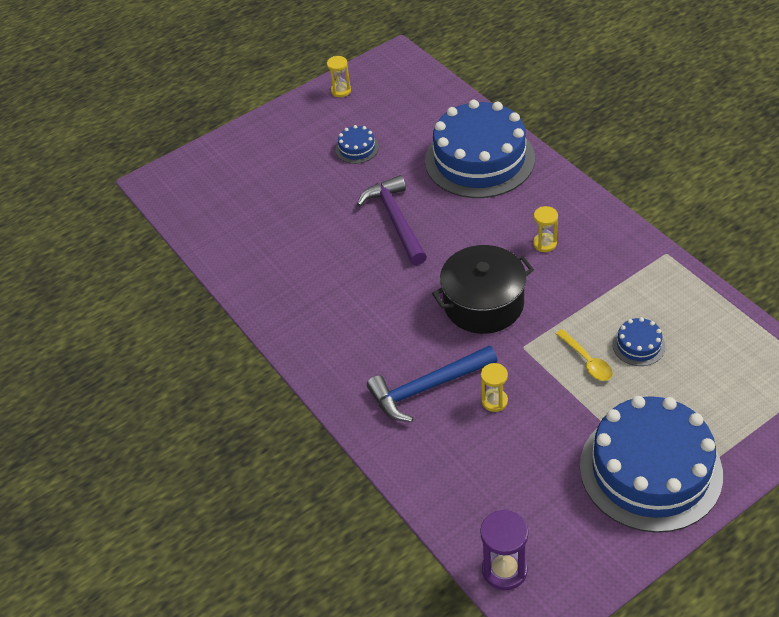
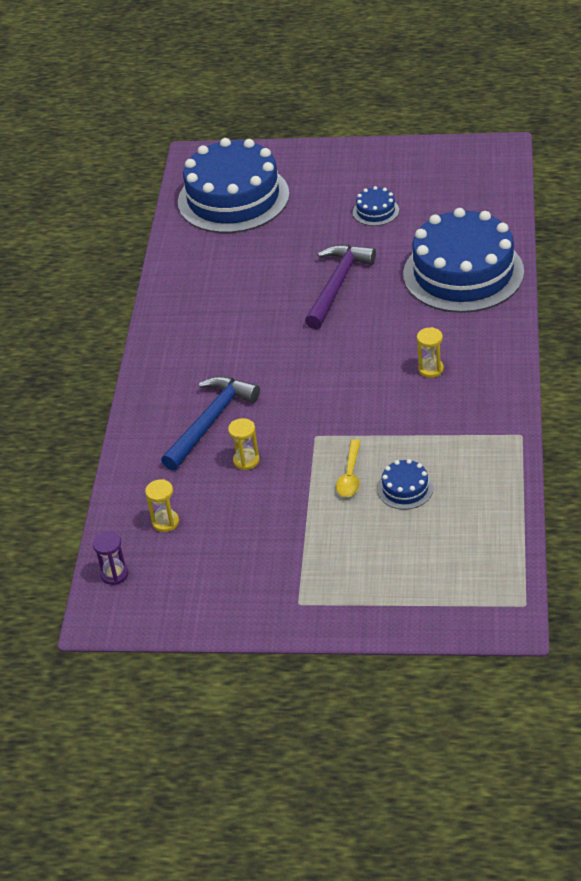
camera: 40 degrees right, 5 degrees down
yellow hourglass [327,56,351,97] -> yellow hourglass moved to [145,479,179,532]
blue hammer [367,345,498,422] -> blue hammer turned 105 degrees clockwise [161,376,260,470]
black pot [432,245,534,334] -> none
purple hourglass [480,509,528,590] -> purple hourglass [93,531,128,585], size x0.65
blue cake [580,396,723,533] -> blue cake moved to [178,138,289,233]

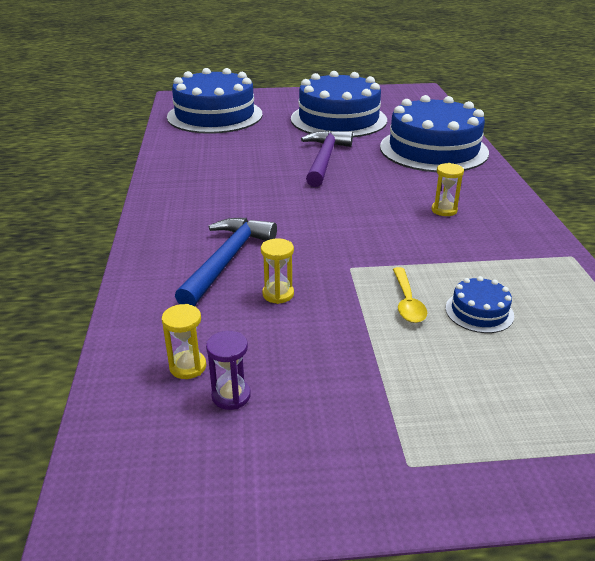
camera: 15 degrees left, 10 degrees down
purple hourglass [93,531,128,585] -> purple hourglass moved to [206,331,251,410]
blue cake [353,186,399,226] -> blue cake [291,71,387,137], size x2.47

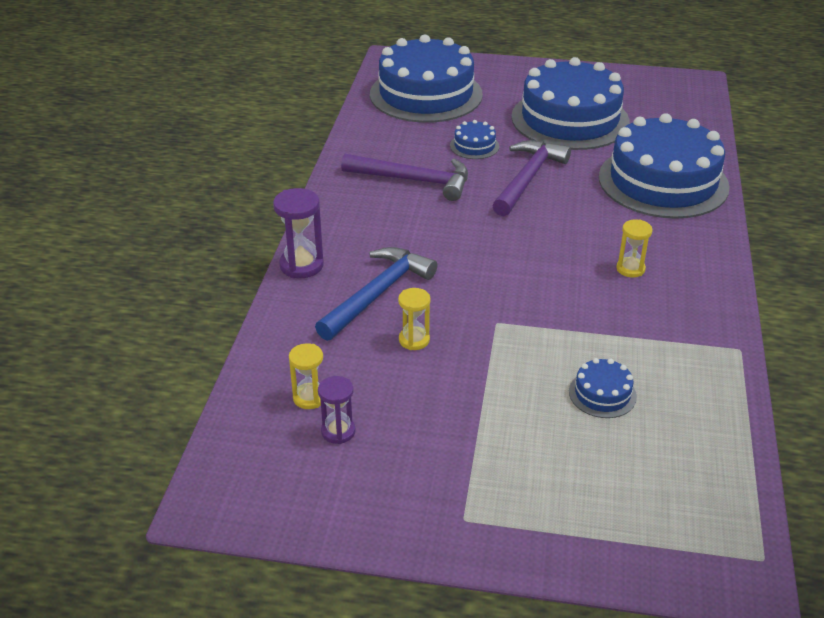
camera: 15 degrees right, 5 degrees up
yellow spoon [393,267,427,323] -> none
none -> purple hourglass [273,188,324,278]
none -> purple hammer [341,154,468,201]
none -> blue cake [450,120,499,159]

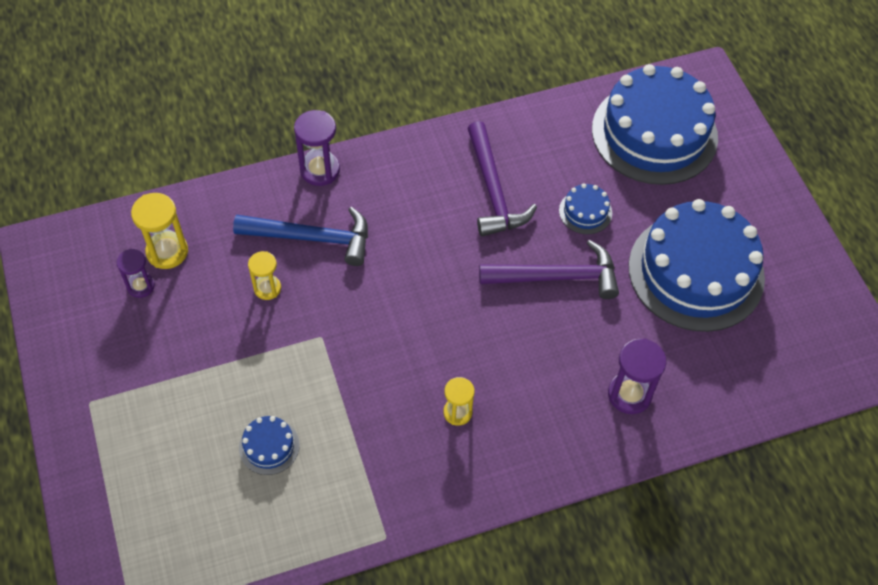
camera: 60 degrees right, 20 degrees up
yellow hourglass [289,343,323,409] -> yellow hourglass [131,193,188,269], size x1.54
blue cake [599,113,730,219] -> purple hourglass [608,338,666,414]

